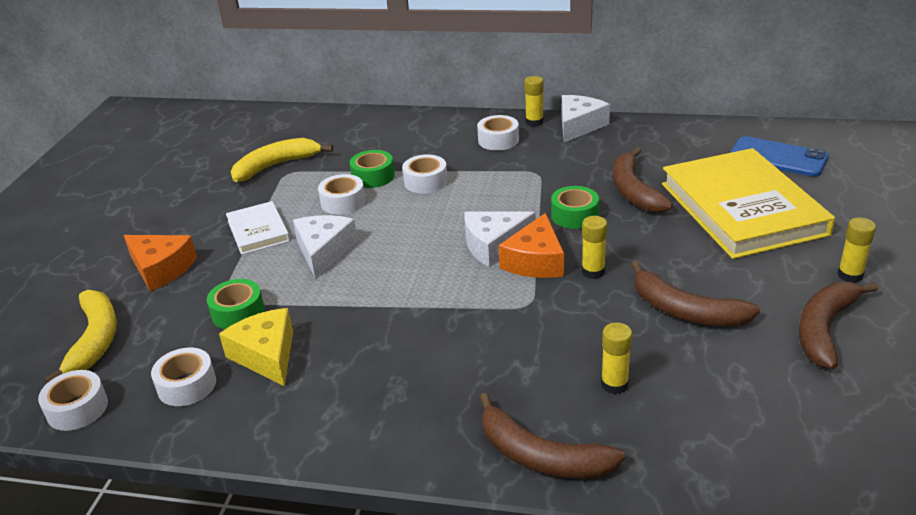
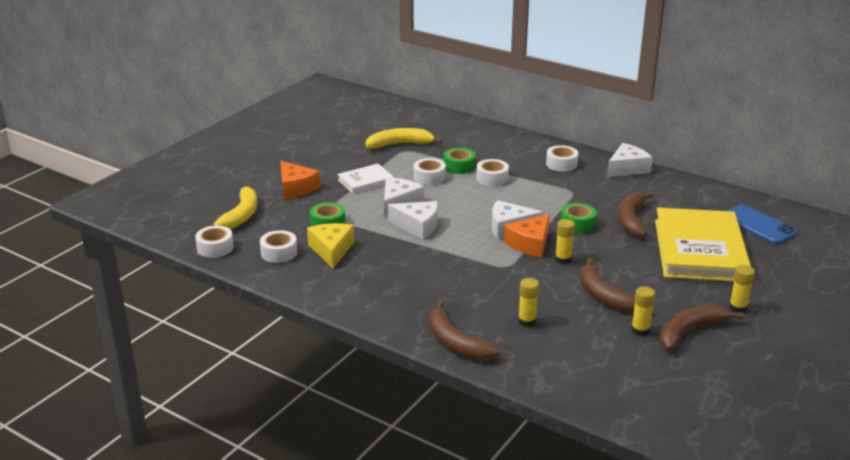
camera: 20 degrees right, 5 degrees down
white book [226,201,290,255] -> white book turned 60 degrees clockwise [337,164,394,194]
yellow glue stick [524,76,544,127] -> yellow glue stick moved to [631,286,655,336]
none -> white cheese [387,201,438,239]

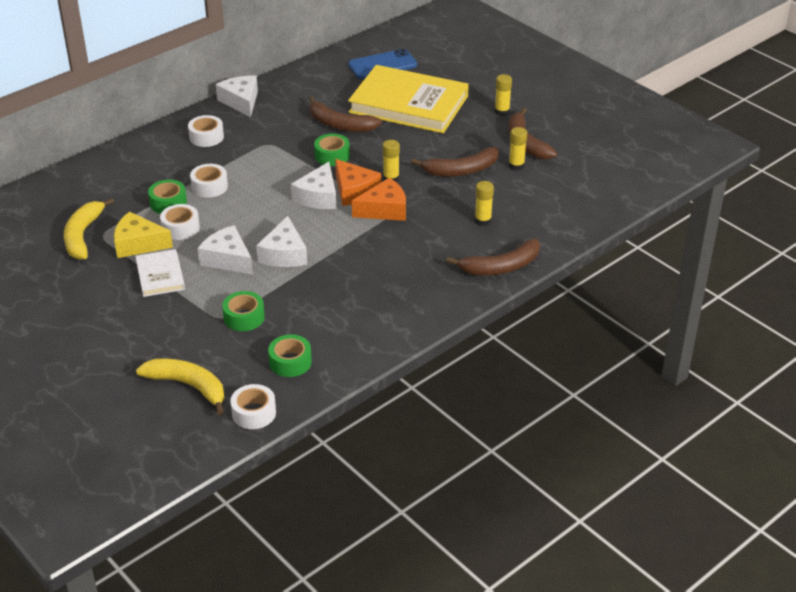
camera: 75 degrees left, 10 degrees up
white tape [260,230,297,263] -> green tape [268,335,312,377]
orange cheese [280,161,320,199] -> orange cheese moved to [352,178,406,221]
yellow cheese [307,223,354,268] -> yellow cheese moved to [114,211,173,258]
white cheese [387,201,438,239] -> white cheese turned 150 degrees clockwise [256,216,307,267]

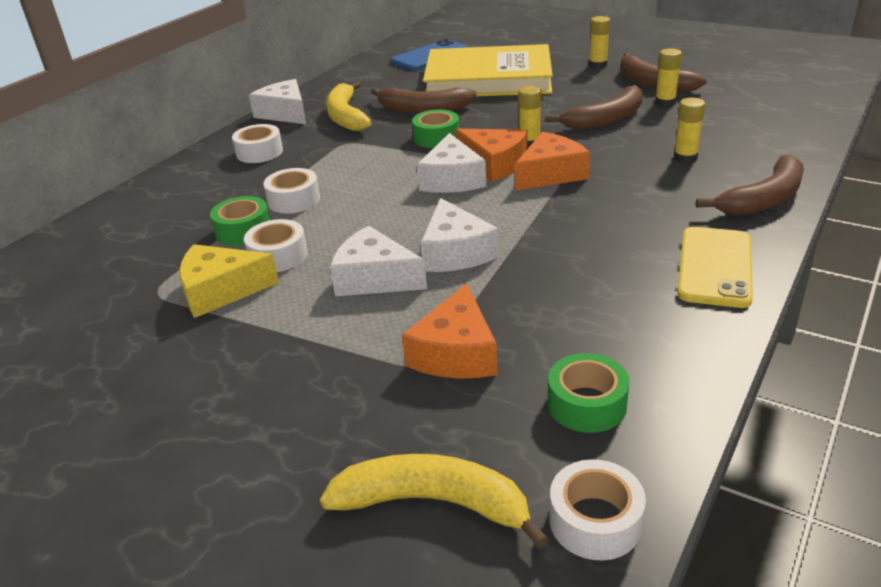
camera: 15 degrees left, 5 degrees down
yellow banana [64,198,114,260] -> yellow banana moved to [326,81,372,131]
white book [135,249,185,297] -> none
green tape [222,291,265,331] -> orange cheese [402,283,498,379]
none -> yellow phone [678,227,753,308]

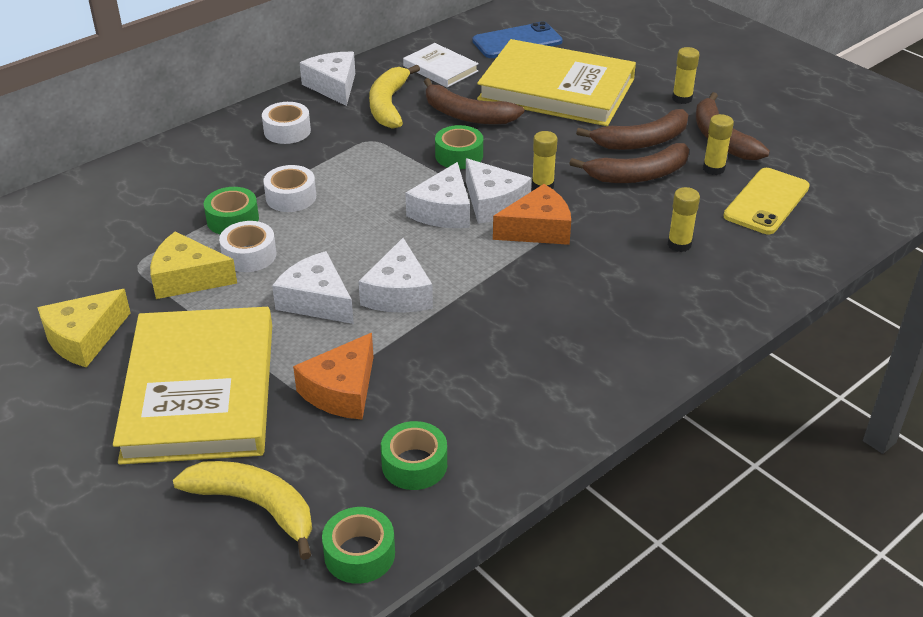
camera: 15 degrees right, 5 degrees up
orange cheese [455,129,527,182] -> white cheese [466,158,532,224]
white tape [550,459,646,561] -> green tape [322,507,395,584]
yellow phone [678,227,753,308] -> yellow phone moved to [723,168,810,234]
brown banana [696,154,804,216] -> brown banana moved to [576,109,688,150]
none -> yellow cheese [37,289,131,368]
none -> yellow book [113,307,272,464]
none -> white book [403,43,479,88]

